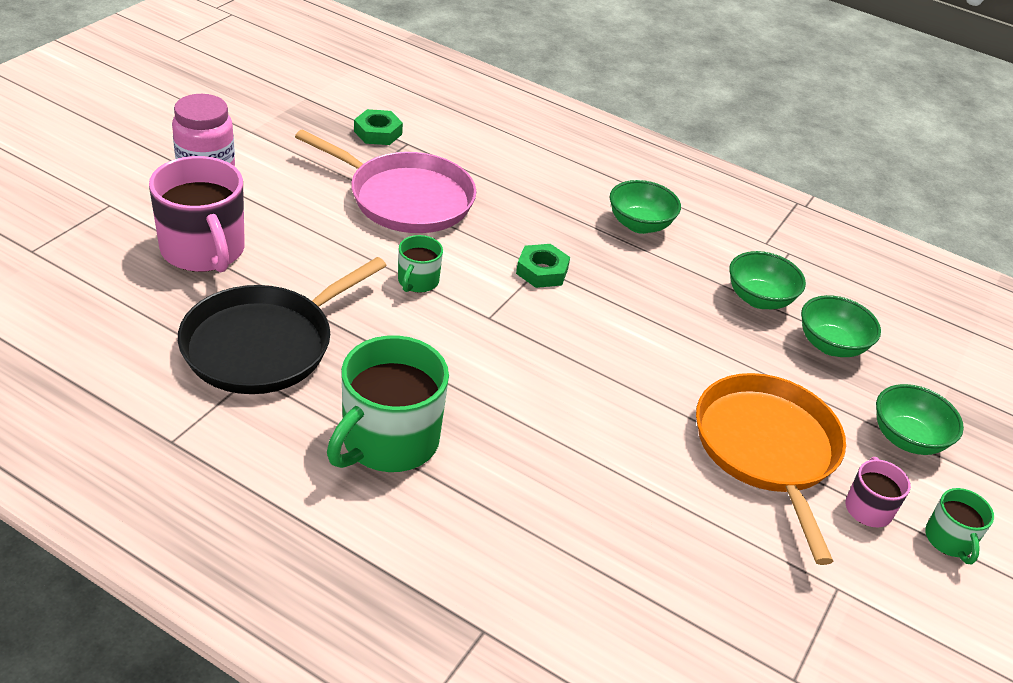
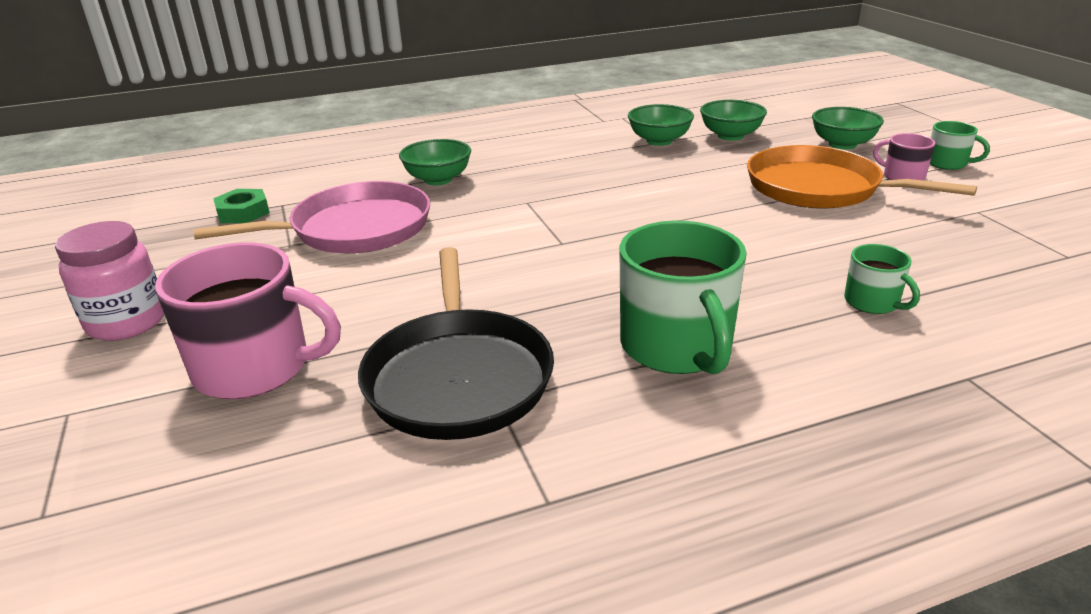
camera: 45 degrees left, 10 degrees down
green mug [398,235,443,293] -> green mug moved to [844,244,920,314]
green nut [516,244,570,288] -> none
green bowl [610,180,681,234] -> green bowl moved to [399,139,471,185]

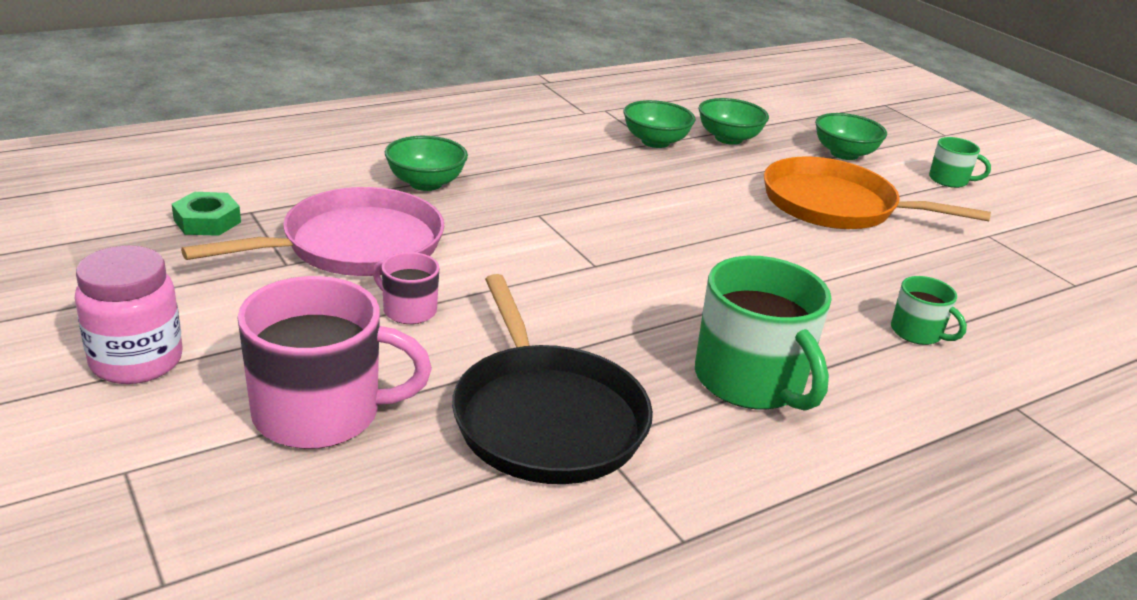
camera: 15 degrees left, 0 degrees up
pink mug [873,133,935,180] -> pink mug moved to [373,252,439,324]

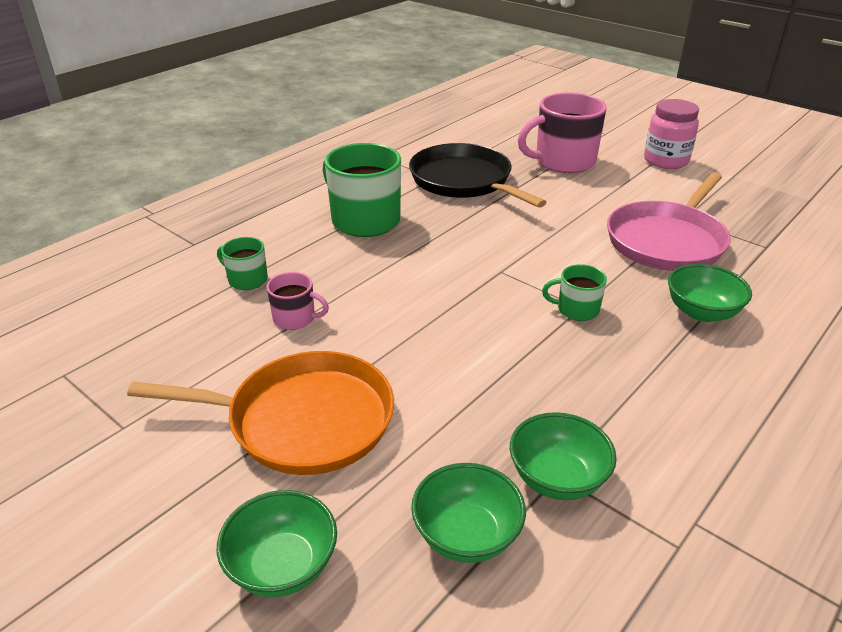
camera: 165 degrees right, 5 degrees up
green nut [172,192,241,236] -> none
pink mug [373,252,439,324] -> pink mug moved to [267,272,329,330]
green mug [929,137,991,188] -> green mug moved to [542,264,607,321]

